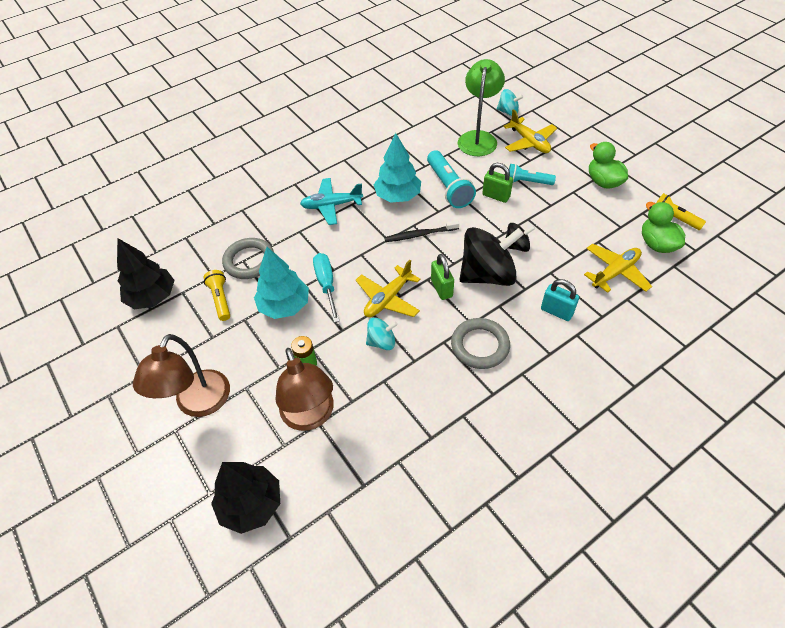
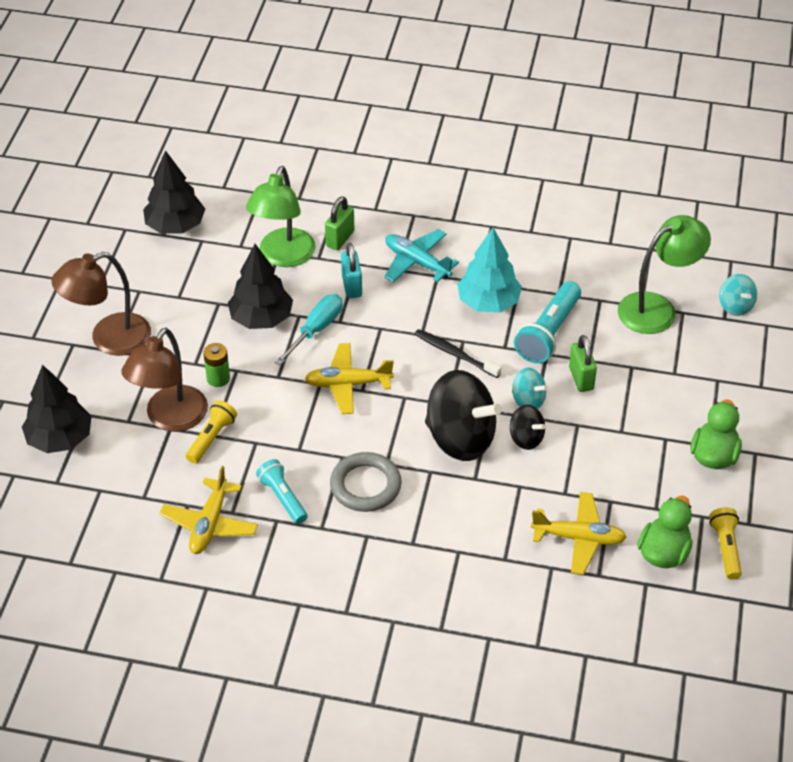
camera: 45 degrees right, 5 degrees down
yellow flashlight [204,270,230,321] -> yellow flashlight moved to [186,400,237,464]
grey ring [222,238,274,279] -> green lamp [246,166,316,267]
turquoise tree [254,247,309,319] -> black tree [228,244,293,329]
turquoise spinning top [366,318,398,350] -> turquoise spinning top moved to [512,368,548,409]
green padlock [431,254,454,300] -> green padlock moved to [325,196,354,250]
yellow plane [503,109,557,153] -> yellow plane moved to [159,466,258,554]
turquoise flashlight [509,164,556,185] -> turquoise flashlight moved to [256,459,308,524]
turquoise padlock [541,279,579,321] -> turquoise padlock moved to [341,243,362,298]

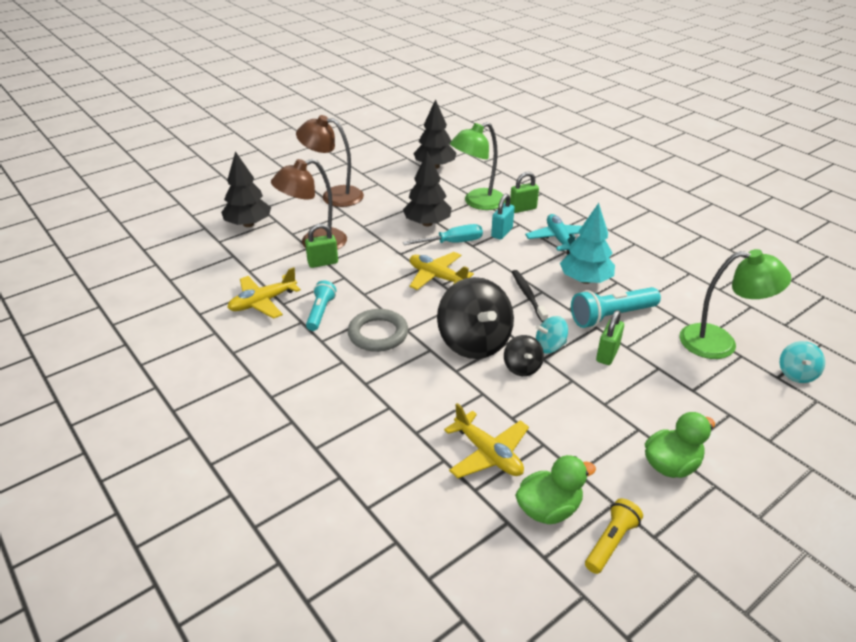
camera: 40 degrees right, 10 degrees down
yellow flashlight [186,400,237,464] -> green padlock [305,224,338,268]
green battery [203,343,230,387] -> none
turquoise spinning top [512,368,548,409] -> turquoise spinning top turned 90 degrees clockwise [536,316,568,353]

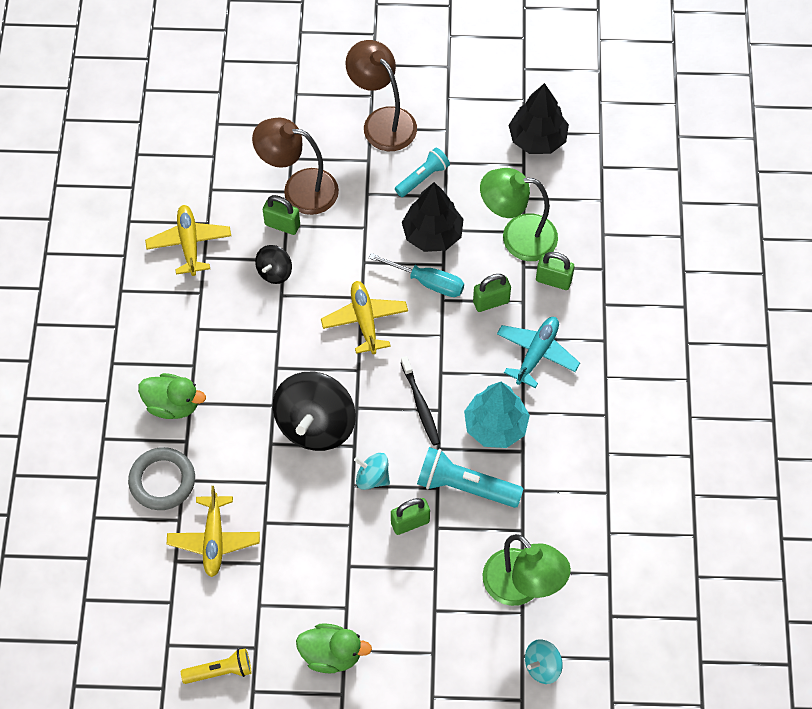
camera: 40 degrees right, 25 degrees up
black tree [221,151,271,227] -> none
yellow plane [227,267,301,319] -> yellow plane turned 75 degrees clockwise [145,205,231,276]
turquoise flashlight [306,281,336,331] -> turquoise flashlight moved to [395,148,450,197]
grey ring [348,309,408,352] -> grey ring moved to [128,447,195,510]
turquoise padlock [491,194,515,240] -> green padlock [473,274,511,312]
black spinning top [504,335,544,376] -> black spinning top moved to [255,245,292,284]
black toothbrush [512,270,548,322] -> black toothbrush turned 135 degrees clockwise [401,356,440,446]
green duck [515,455,596,524] -> green duck moved to [138,373,206,419]

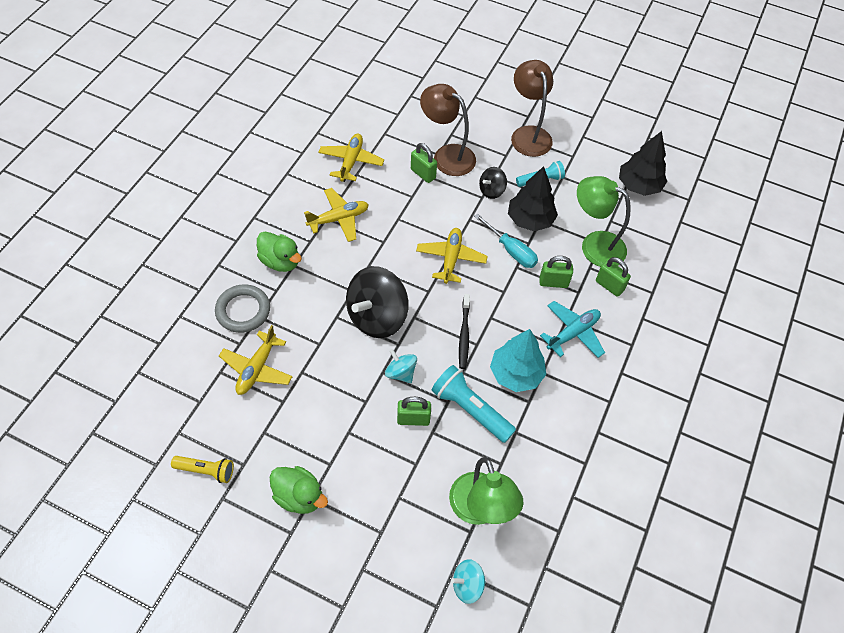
camera: 20 degrees right, 5 degrees down
black spinning top [255,245,292,284] -> black spinning top moved to [479,167,507,199]
none -> yellow plane [304,188,369,242]

